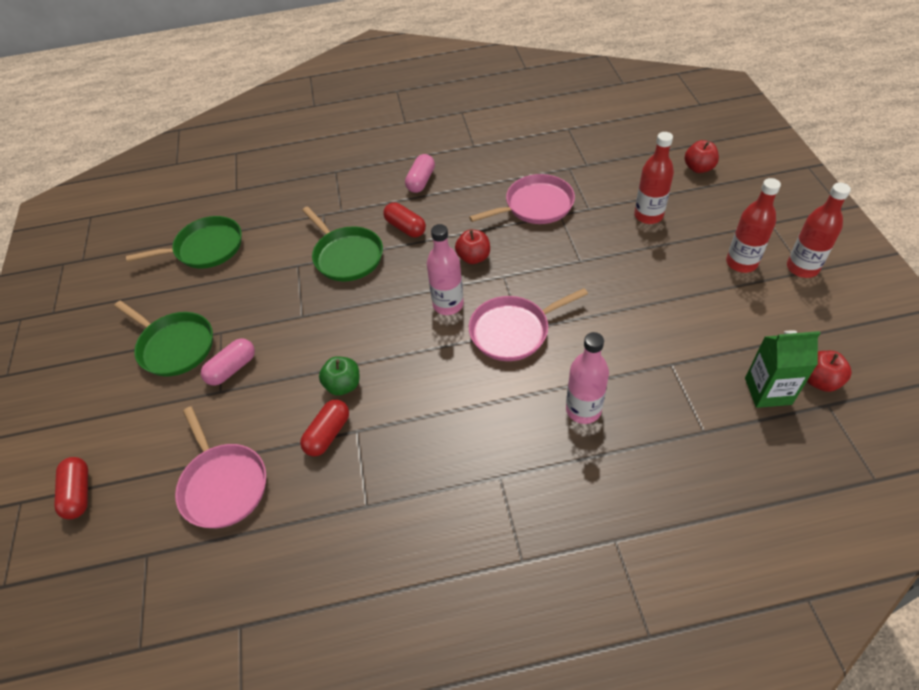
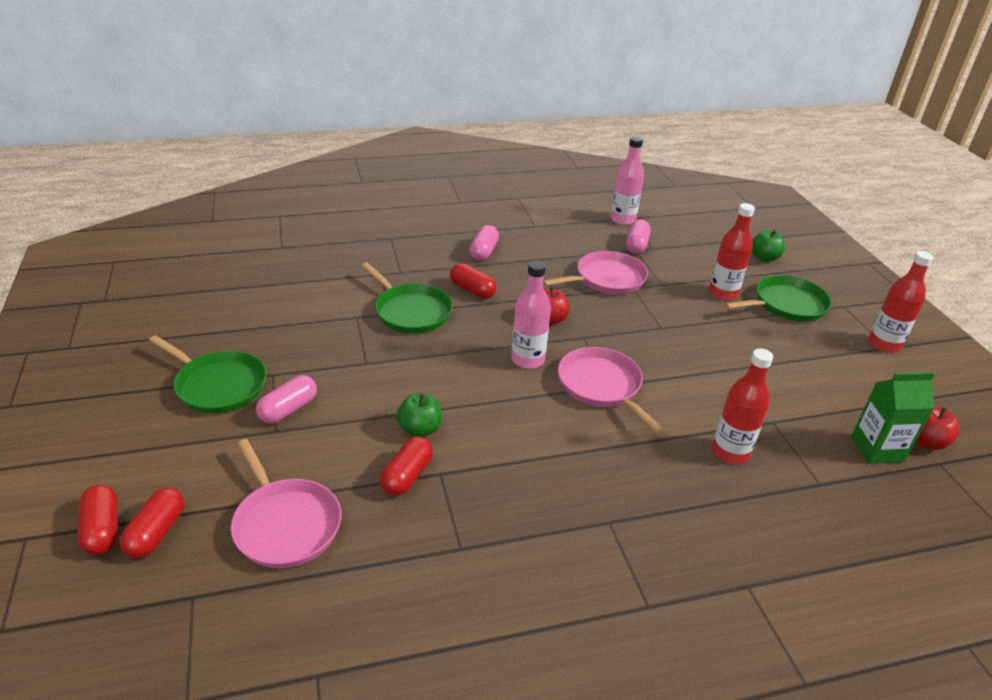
camera: 10 degrees left, 15 degrees down
green pan [126,216,242,269] -> green pan moved to [724,275,832,322]
pink pan [469,288,588,361] -> pink pan turned 90 degrees clockwise [558,347,663,433]
pink bottle [566,332,609,424] -> pink bottle moved to [610,136,644,225]
red apple [685,140,719,173] -> green apple [752,230,785,262]
red bottle [726,178,781,273] -> red bottle moved to [712,348,773,464]
none -> red capsule [120,487,185,558]
none -> pink capsule [626,219,651,254]

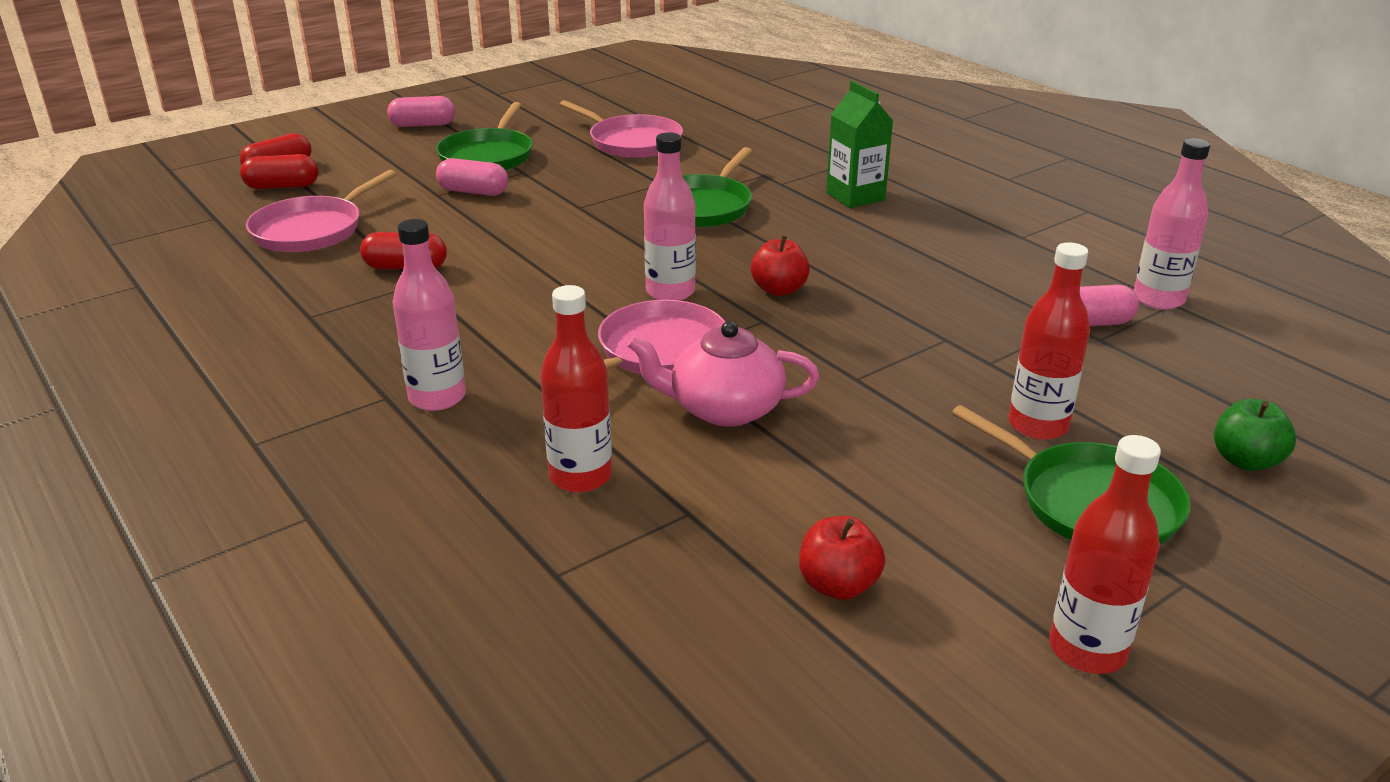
camera: 70 degrees right, 5 degrees down
green apple [396,393,442,437] -> none
red capsule [450,263,497,299] -> none
pink capsule [469,225,499,261] -> pink capsule moved to [387,96,455,127]
pink pan [543,251,648,294] -> pink pan moved to [559,100,683,158]
green carton [851,372,935,464] -> green carton moved to [826,81,893,208]
red apple [916,407,960,450] -> red apple moved to [799,516,885,600]
none -> pink bottle [393,219,466,411]
none -> pink teapot [627,321,819,427]

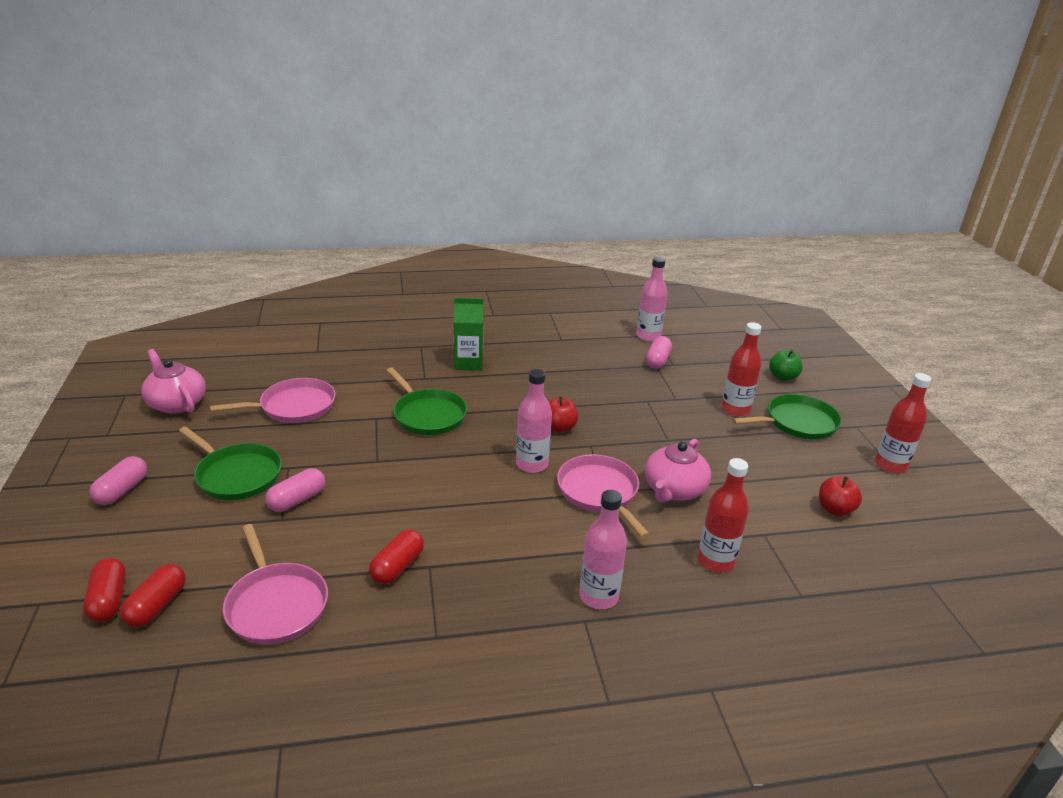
camera: 65 degrees left, 0 degrees up
none -> pink teapot [141,349,206,414]

